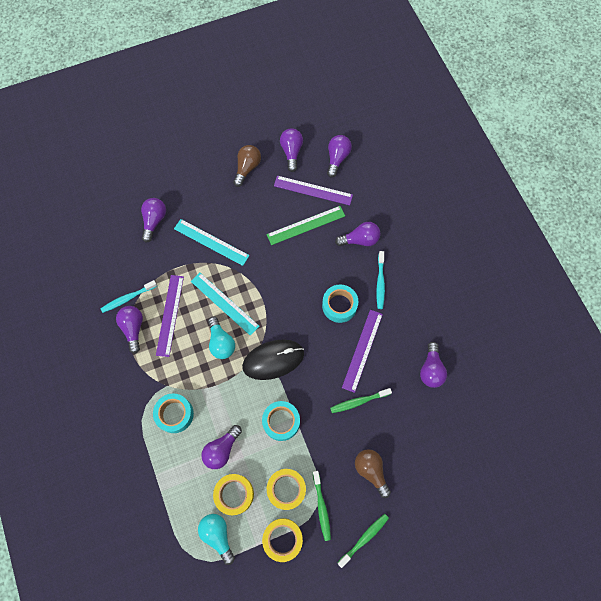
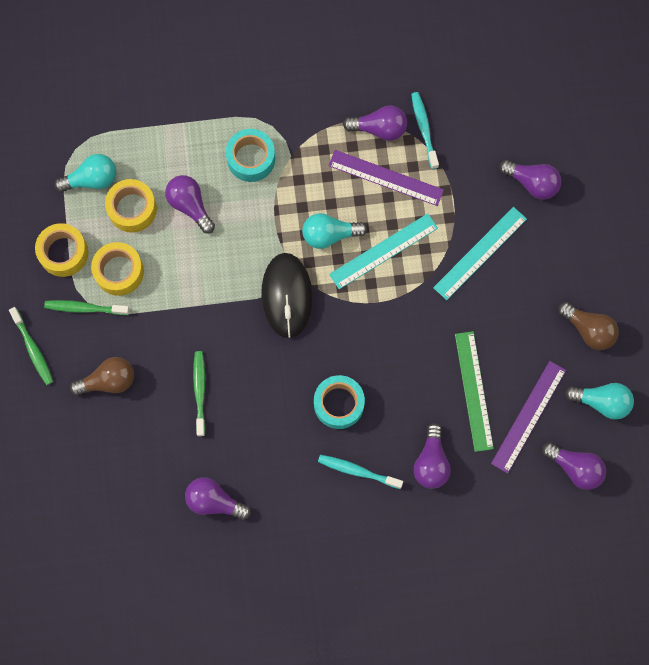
camera: 105 degrees right, 5 degrees up
turquoise tape [262,401,300,441] -> none
purple light bulb [280,128,303,172] -> turquoise light bulb [565,383,634,420]
purple ruler [342,310,383,393] -> none

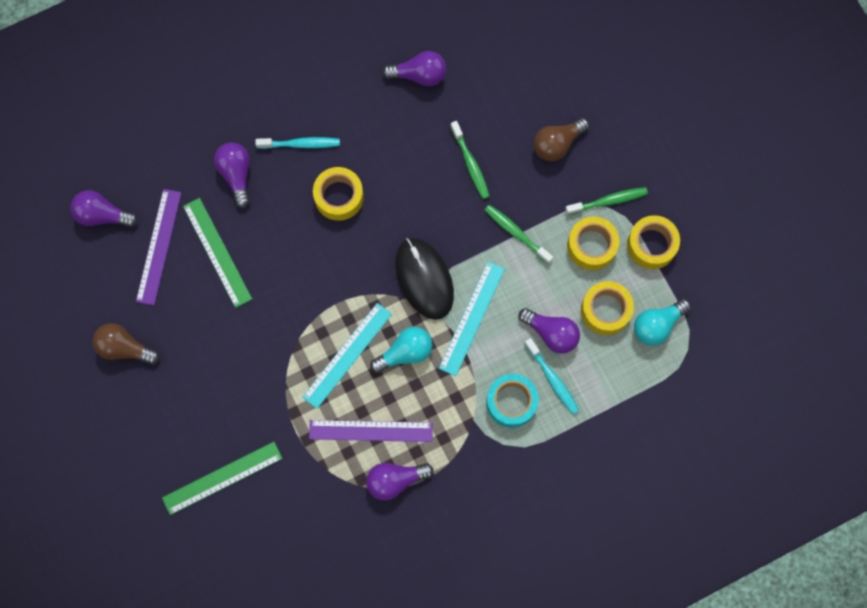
camera: 160 degrees right, 0 degrees up
green toothbrush [9,307,53,385] -> green toothbrush moved to [485,205,553,264]
turquoise tape [314,375,365,429] -> yellow tape [313,167,364,221]
turquoise toothbrush [411,92,439,169] -> turquoise toothbrush moved to [525,338,579,415]
turquoise ruler [433,207,527,300] -> turquoise ruler moved to [439,261,505,376]
purple light bulb [499,160,561,200] -> green ruler [162,442,283,515]
turquoise light bulb [565,383,634,420] -> none

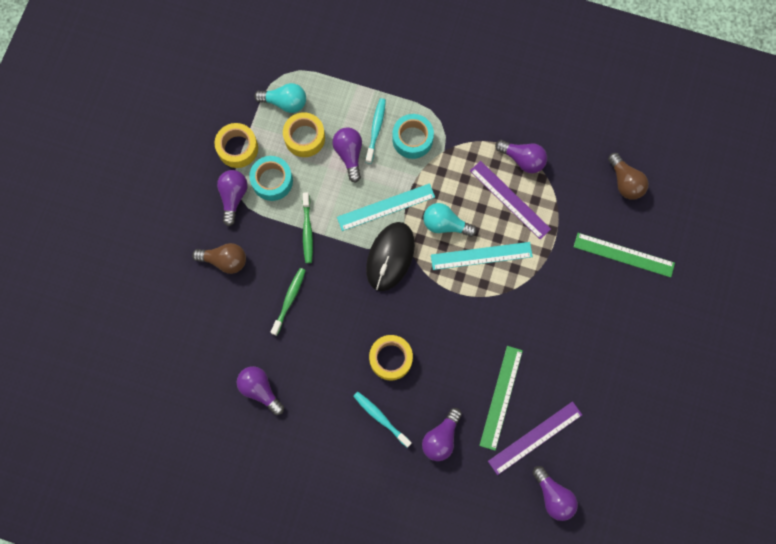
camera: 135 degrees left, 0 degrees up
brown light bulb [93,323,159,364] -> brown light bulb moved to [608,153,648,200]
green toothbrush [565,187,648,215] -> purple light bulb [217,170,248,226]
yellow tape [567,216,619,270] -> turquoise tape [249,156,293,201]

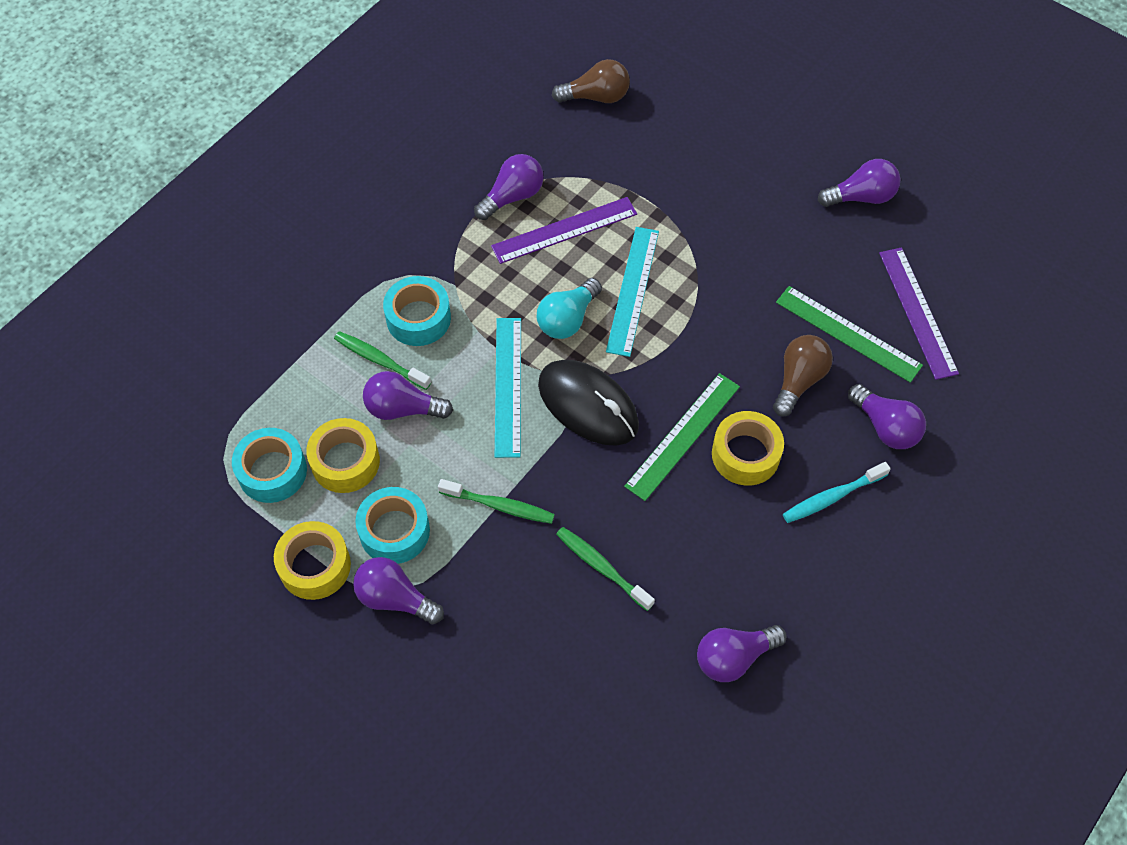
camera: 70 degrees left, 15 degrees down
brown light bulb [192,243,246,274] -> brown light bulb moved to [773,335,833,417]
turquoise light bulb [254,83,306,113] -> turquoise tape [232,428,307,503]
turquoise toothbrush [366,98,386,164] -> green toothbrush [334,331,431,390]
purple light bulb [533,466,578,521] -> purple light bulb moved to [818,159,900,207]
green ruler [574,233,675,277] -> green ruler moved to [624,373,740,501]

